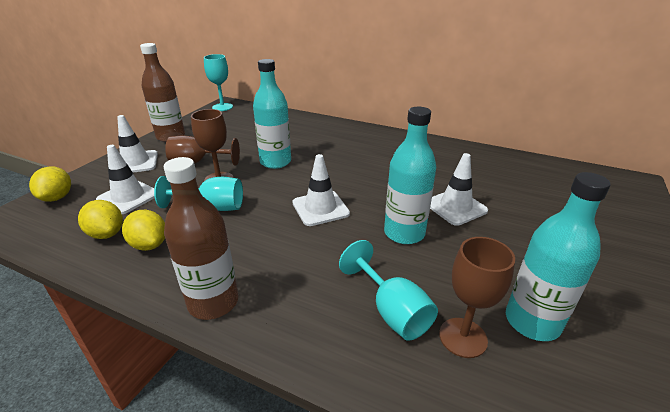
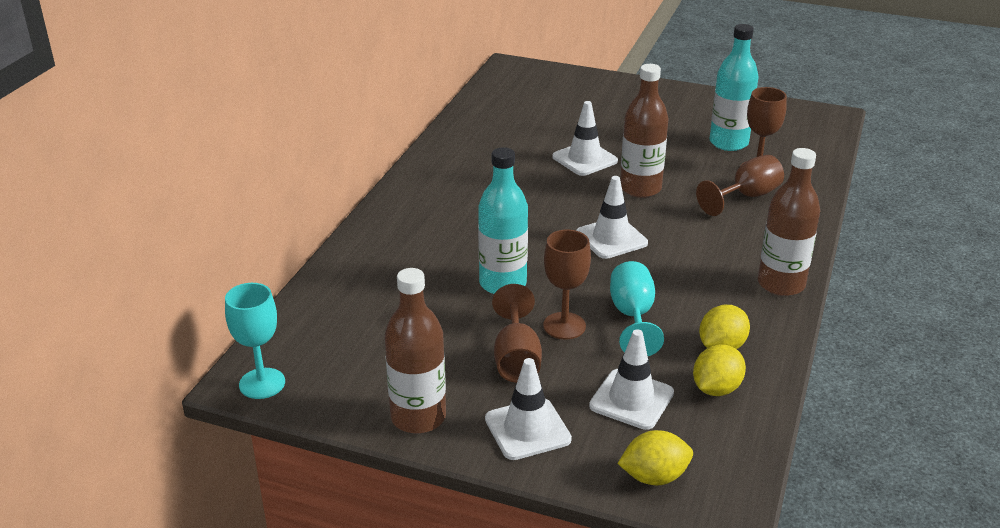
camera: 95 degrees left, 0 degrees up
turquoise goblet [339,240,438,341] -> brown goblet [696,155,784,216]
turquoise bottle [384,107,436,244] -> brown bottle [620,64,669,198]

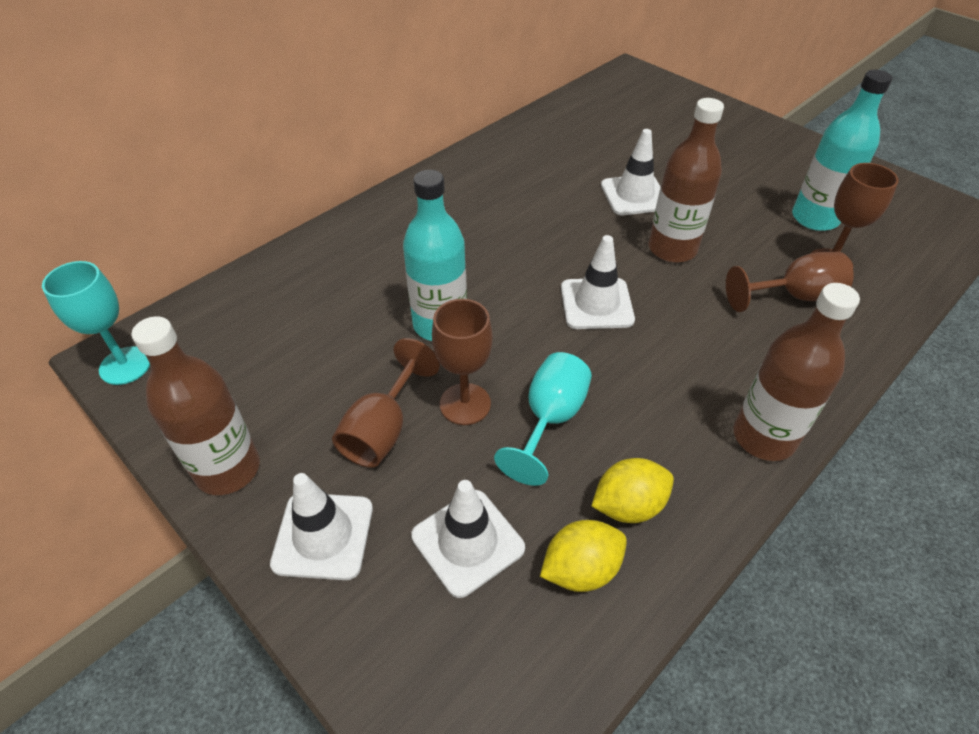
camera: 25 degrees right, 15 degrees up
yellow lemon [618,430,693,485] -> none

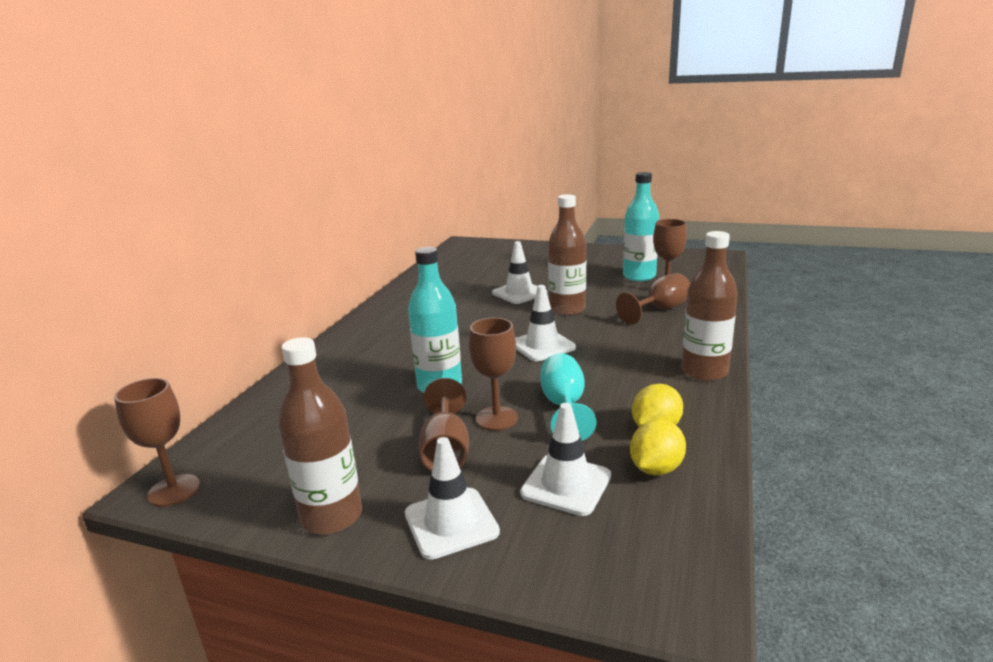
camera: 25 degrees left, 25 degrees down
turquoise goblet [42,261,150,385] -> brown goblet [114,378,200,507]

